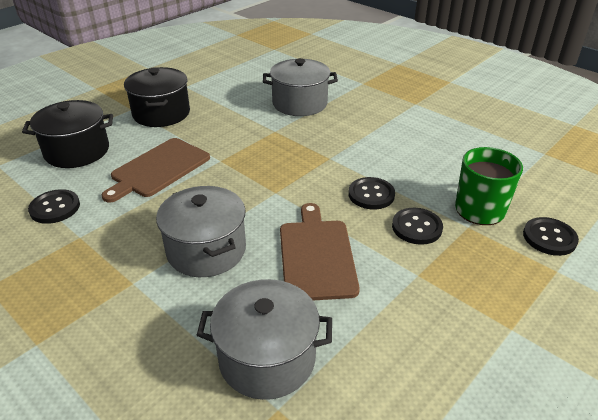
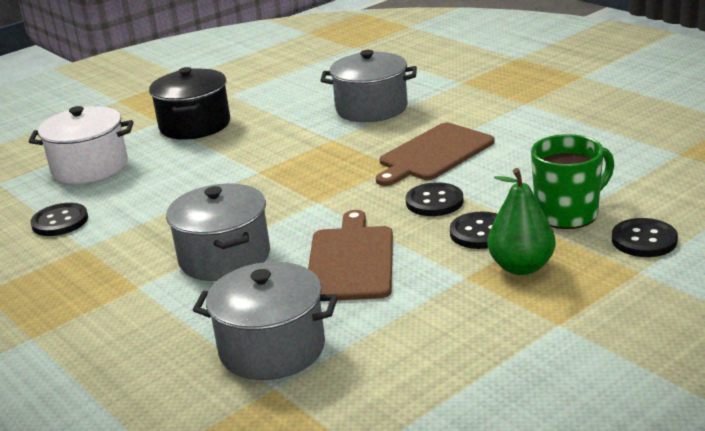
camera: 10 degrees right, 10 degrees down
black pot [22,100,113,168] -> white pot [29,106,133,184]
brown cutting board [102,138,210,203] -> brown cutting board moved to [376,123,494,186]
none -> green pear [488,168,556,275]

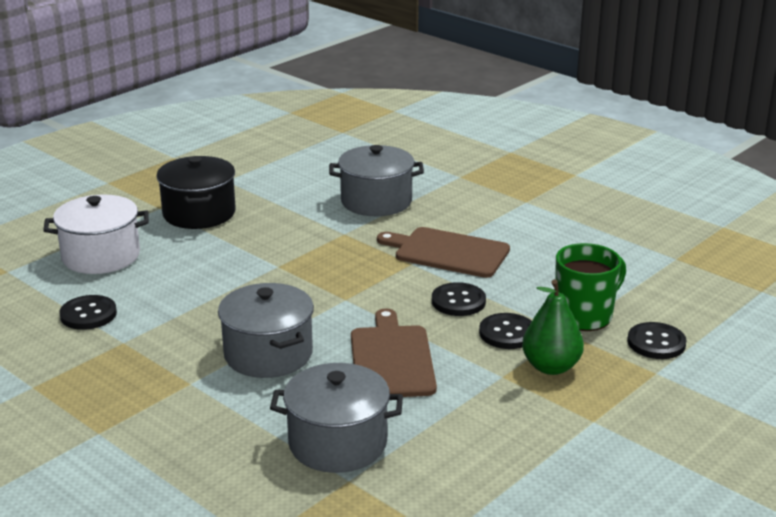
camera: 10 degrees left, 0 degrees up
brown cutting board [376,123,494,186] -> brown cutting board turned 75 degrees clockwise [377,227,510,278]

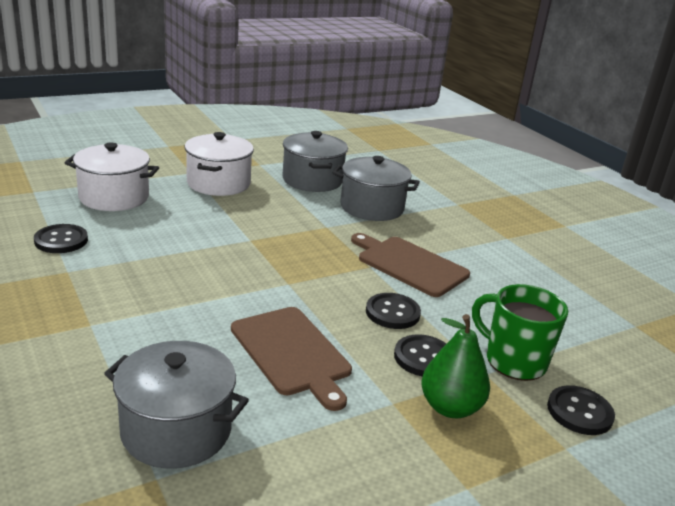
camera: 15 degrees right, 0 degrees up
black pot [156,156,236,229] -> white pot [184,132,254,196]
grey pot [218,283,314,378] -> grey pot moved to [283,131,348,192]
brown cutting board [351,309,437,397] -> brown cutting board turned 135 degrees clockwise [231,307,352,411]
green mug [555,243,626,331] -> green mug turned 120 degrees counterclockwise [472,284,568,381]

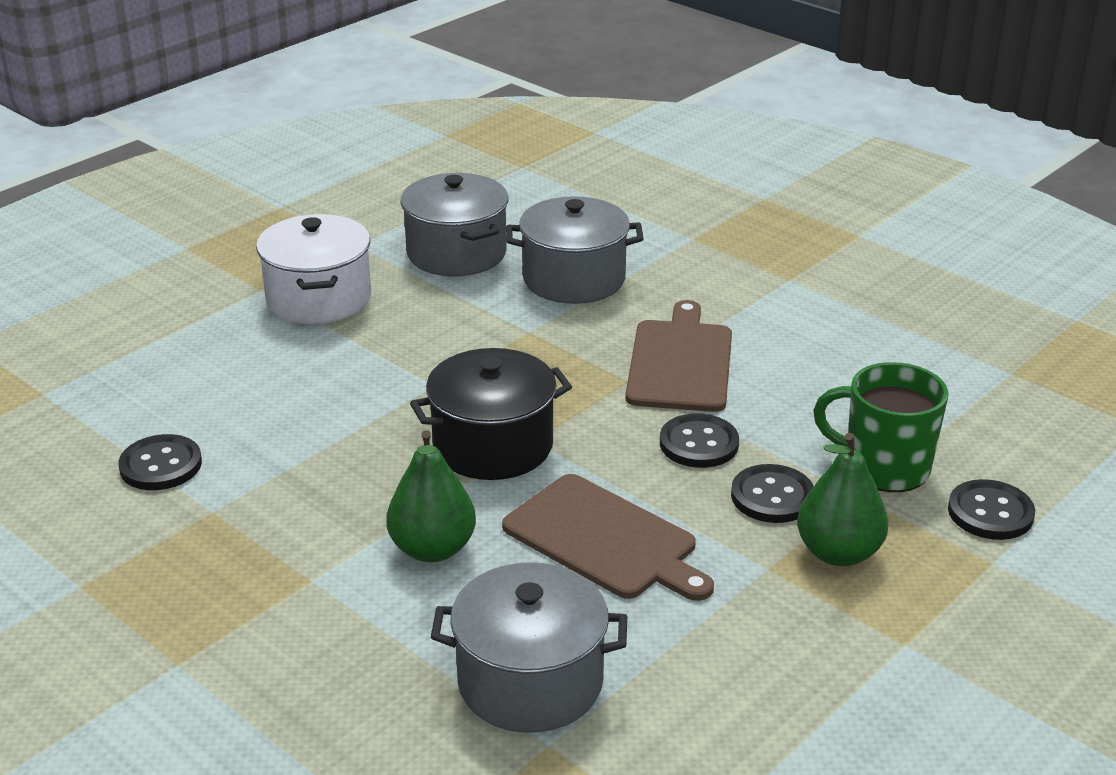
camera: 15 degrees left, 5 degrees up
white pot [65,143,159,211] -> none
brown cutting board [351,233,470,297] -> brown cutting board turned 75 degrees clockwise [625,300,732,412]
none -> green pear [386,430,476,562]
none -> black pot [410,348,572,480]

